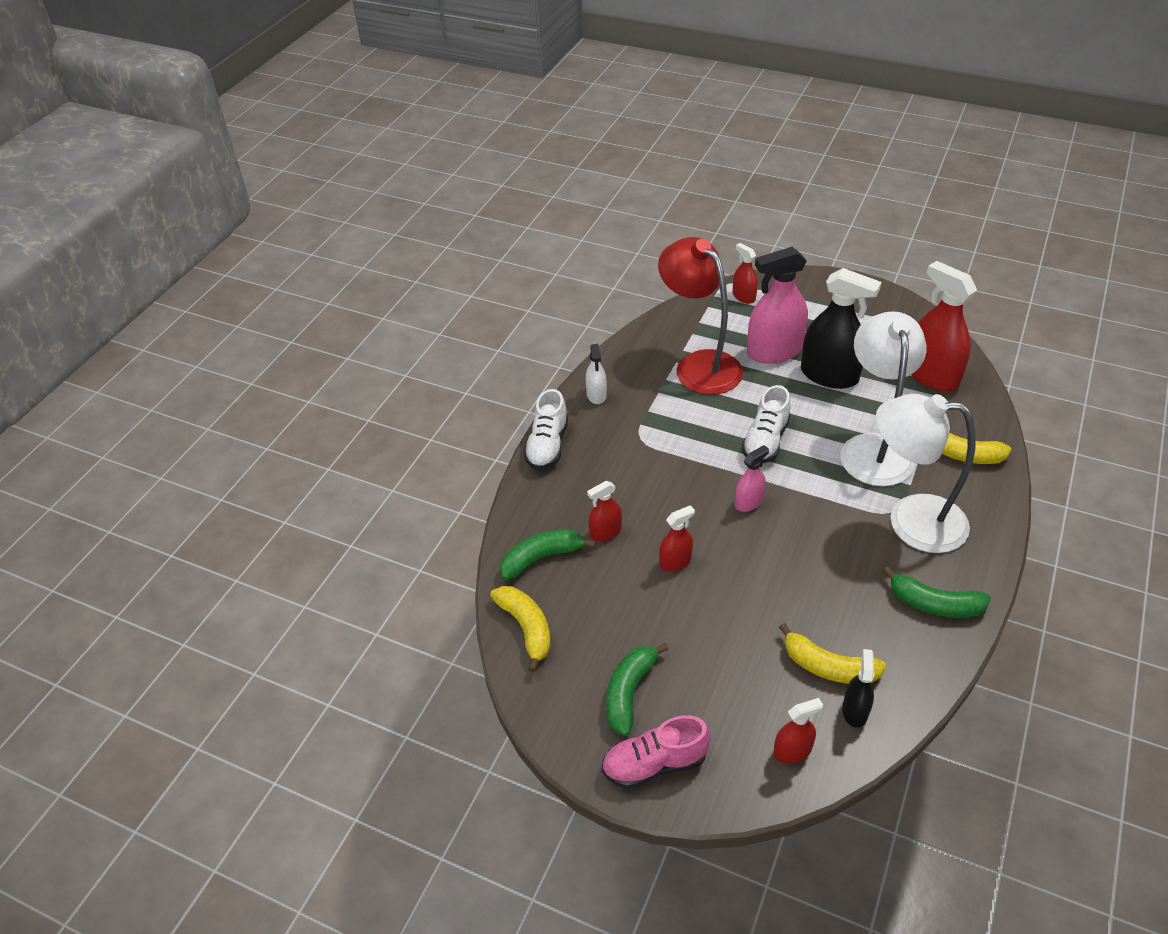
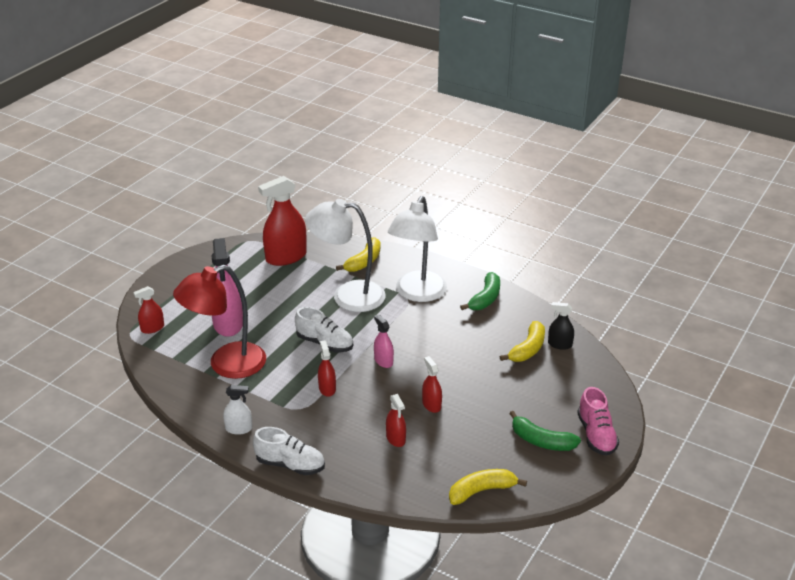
camera: 85 degrees left, 10 degrees down
green banana [500,529,595,580] -> none
red spray bottle [773,698,823,764] -> red spray bottle moved to [318,341,336,397]
black spray bottle [801,268,882,389] -> none

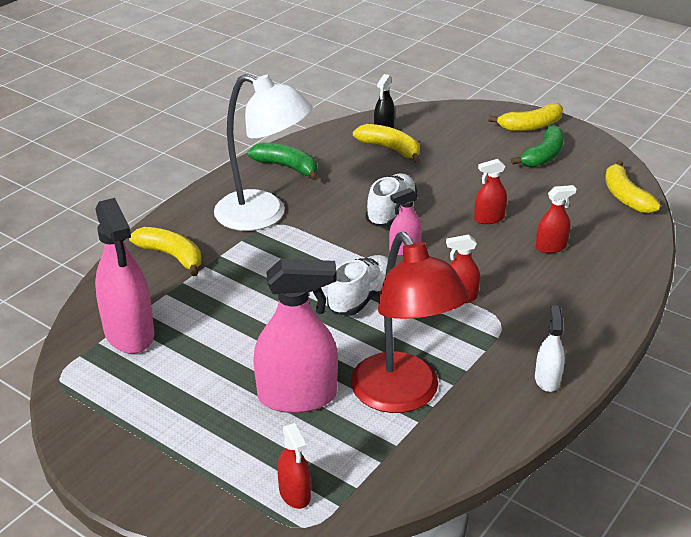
camera: 85 degrees left, 0 degrees up
white shoe [253,427,325,475] -> white shoe moved to [365,173,417,227]
red spray bottle [258,176,307,266] -> pink spray bottle [95,198,154,354]
white lamp [305,199,385,312] -> none
pink shoe [577,387,619,456] -> yellow banana [488,103,563,131]

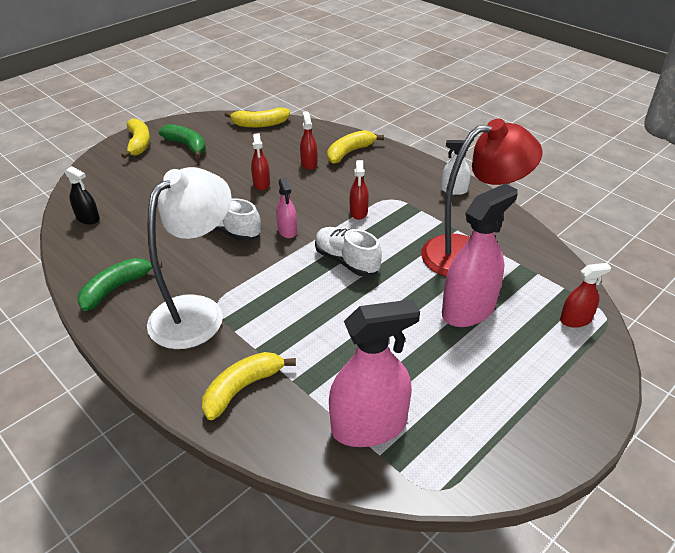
camera: 80 degrees left, 5 degrees up
pink spray bottle [253,259,338,413] -> pink spray bottle turned 45 degrees clockwise [442,183,518,327]
yellow banana [353,124,420,163] -> yellow banana moved to [327,130,384,164]

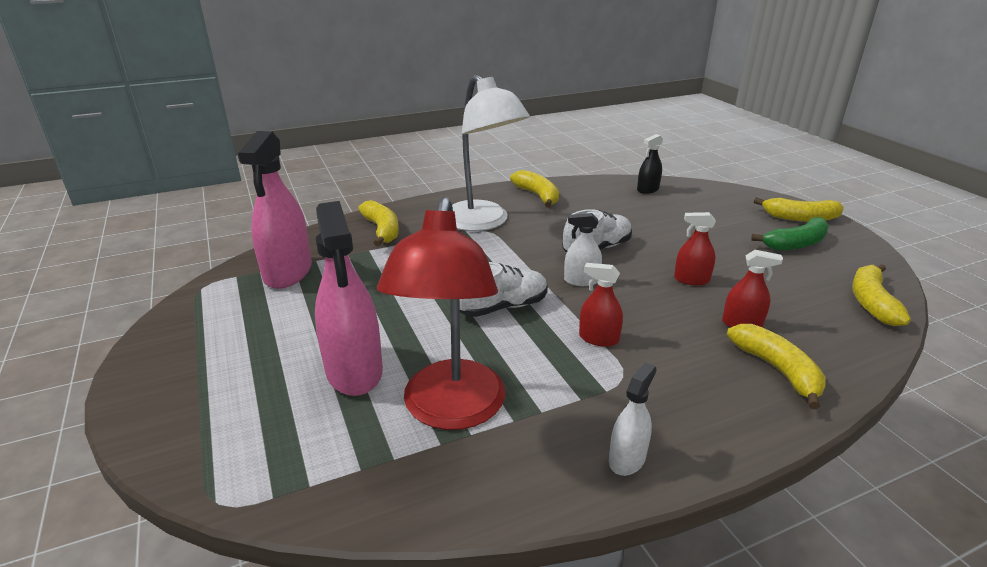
camera: 110 degrees right, 10 degrees down
green banana [77,258,162,311] -> yellow banana [510,170,559,208]
pink spray bottle [276,178,297,238] -> white spray bottle [564,213,602,286]
red spray bottle [560,263,611,328] -> none

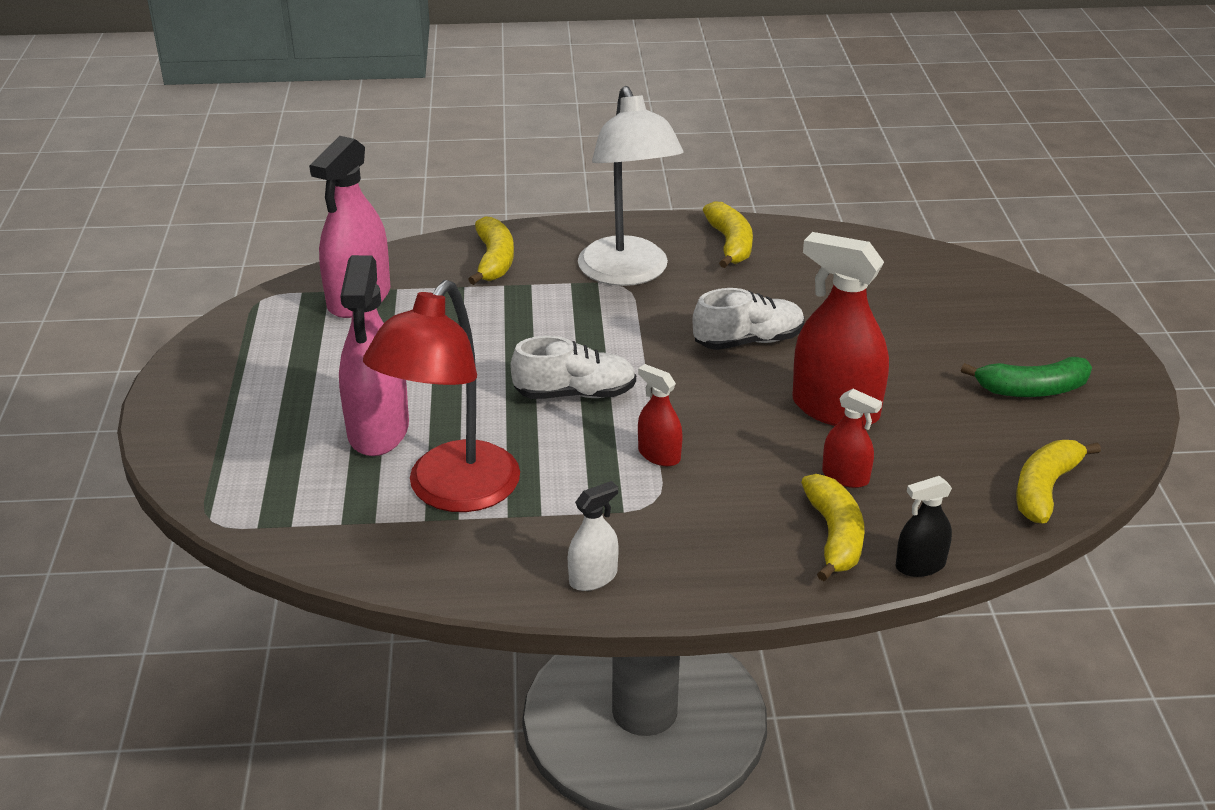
camera: 20 degrees right, 5 degrees up
white spray bottle [564,213,602,286] -> none
black spray bottle [637,134,663,194] -> black spray bottle moved to [896,476,952,577]
red spray bottle [674,212,716,285] -> red spray bottle [792,232,889,427], size x1.97
yellow banana [754,197,844,222] -> none

